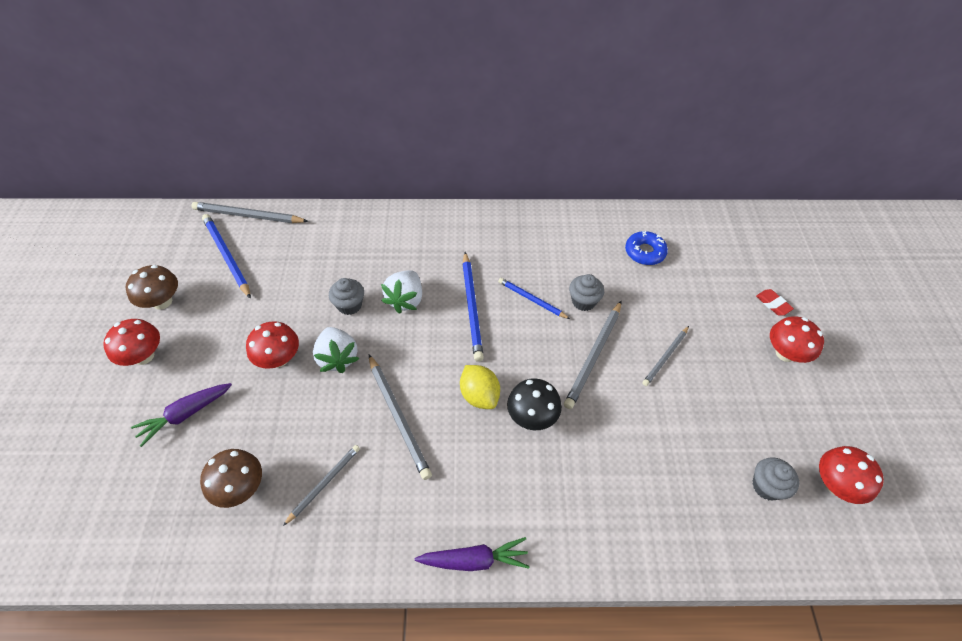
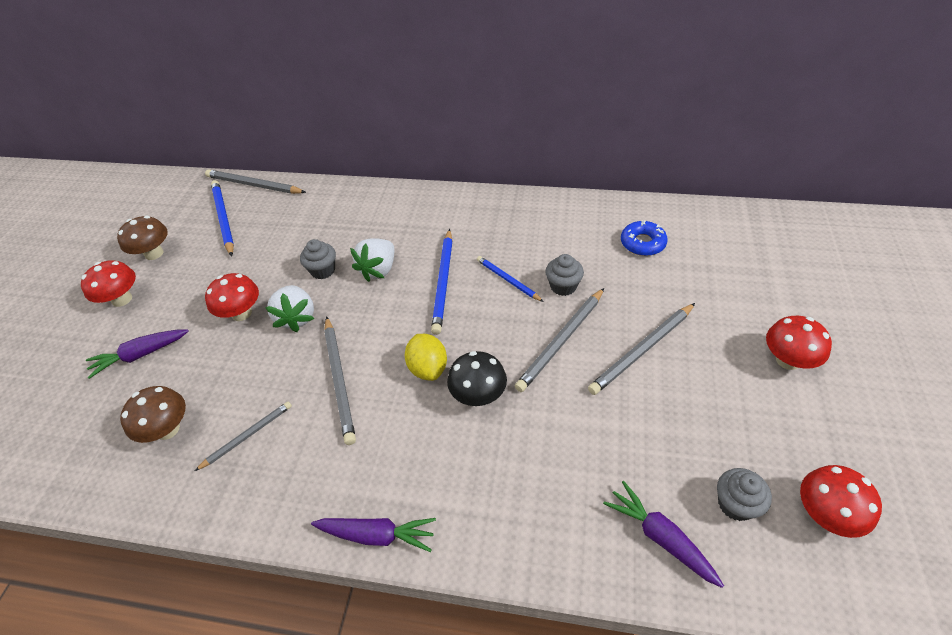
camera: 15 degrees right, 5 degrees down
grey pencil [642,326,689,386] -> grey pencil [588,303,695,395], size x1.59
red eraser [756,289,794,316] -> none
none -> purple carrot [603,481,724,588]

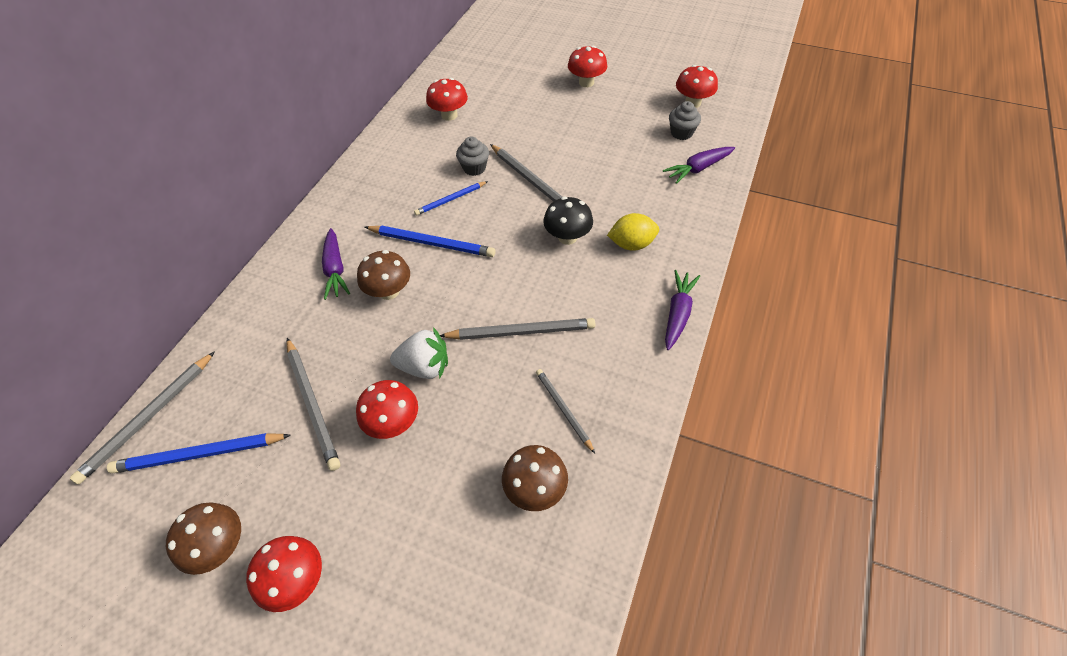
camera: 80 degrees left, 5 degrees up
purple carrot [86,329,189,379] -> purple carrot moved to [322,228,350,300]
grey cupcake [300,239,336,279] -> none
white strawberry [350,238,394,282] -> brown mushroom [357,250,410,300]
yellow lemon [405,334,447,381] -> yellow lemon moved to [607,213,659,251]
grey pencil [588,303,695,395] -> grey pencil moved to [286,338,340,471]
blue donut [621,220,668,256] -> red mushroom [426,78,468,121]

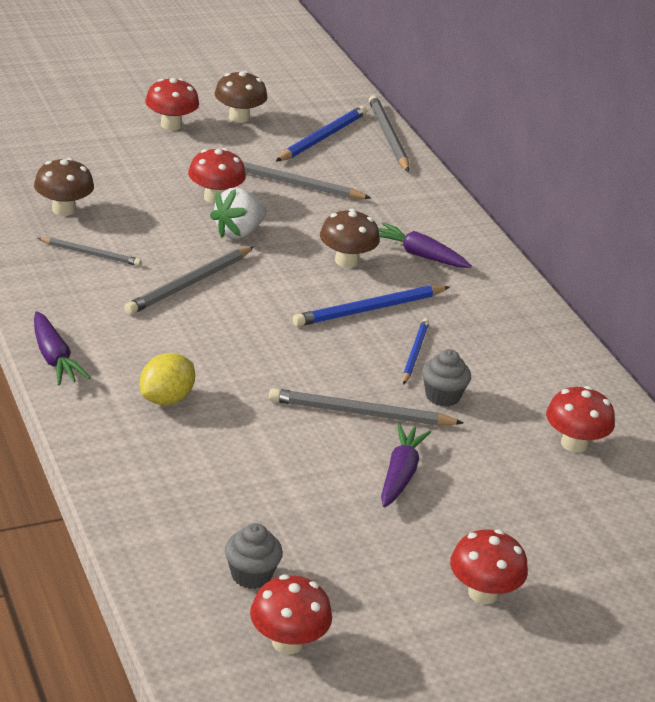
camera: 130 degrees right, 20 degrees down
black mushroom [543,196,593,245] -> none
purple carrot [663,147,735,184] -> purple carrot moved to [381,423,431,508]

